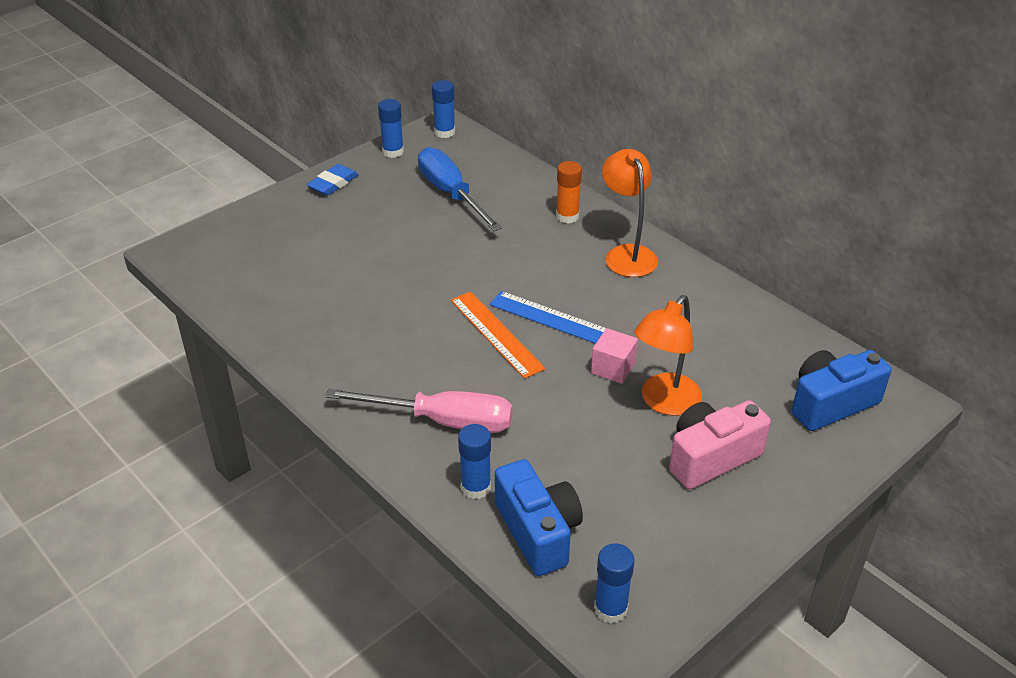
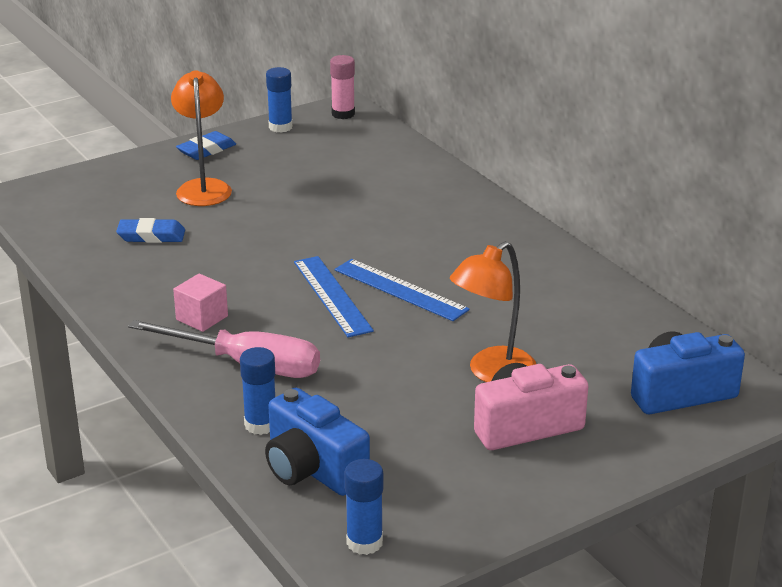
camera: 10 degrees right, 10 degrees down
blue screwdriver [418,147,502,231] -> none
blue glue stick [432,80,455,138] -> pink glue stick [330,55,355,119]
orange ruler [451,291,545,379] -> blue ruler [294,256,374,337]
blue camera [495,459,583,576] -> blue camera turned 150 degrees clockwise [265,388,370,496]
orange glue stick [556,161,582,223] -> none
pink cube [591,328,638,384] -> pink cube moved to [173,274,228,332]
orange lamp [602,149,658,277] -> orange lamp moved to [171,70,232,206]
none -> blue eraser [116,218,185,243]

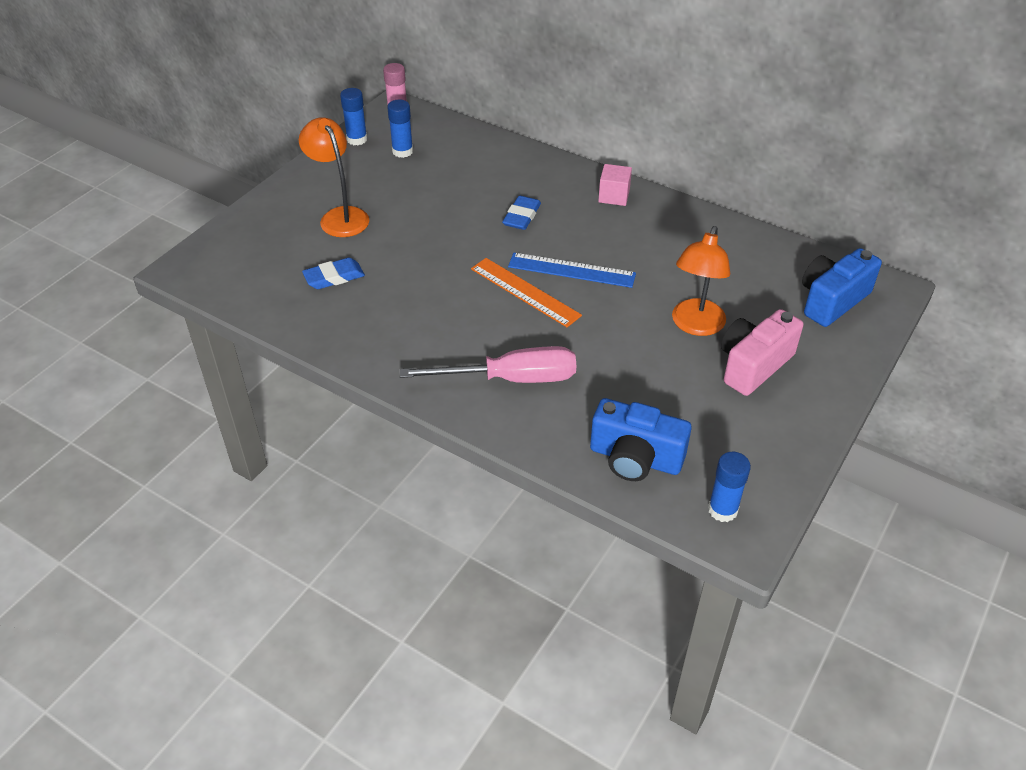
camera: 25 degrees left, 15 degrees up
pink cube [173,274,228,332] -> pink cube moved to [598,164,632,206]
blue eraser [176,131,236,160] -> blue eraser moved to [502,196,541,230]
blue glue stick [240,347,275,435] -> blue glue stick moved to [387,100,413,158]
blue ruler [294,256,374,337] -> orange ruler [471,258,582,327]

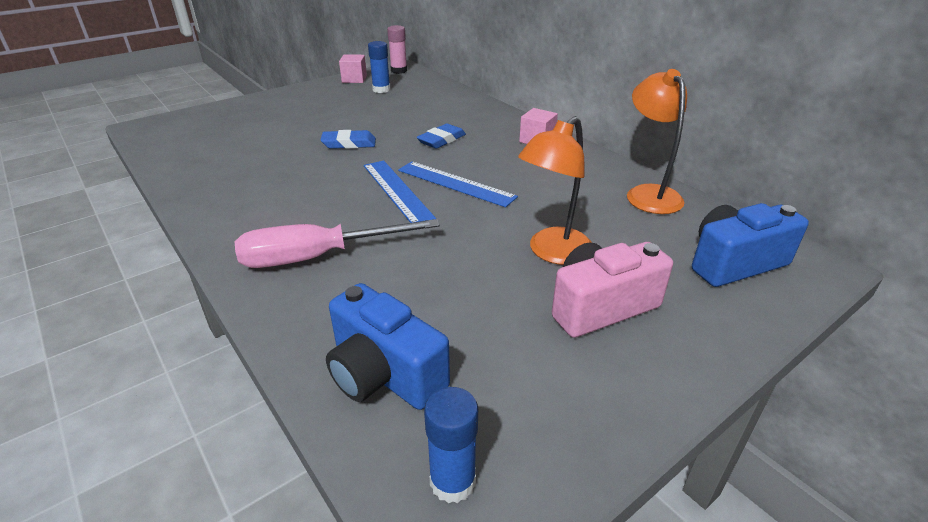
camera: 20 degrees right, 10 degrees down
orange lamp [299,117,369,237] -> orange lamp moved to [627,69,687,214]
blue eraser [302,258,365,289] -> blue eraser moved to [321,130,376,149]
blue glue stick [340,88,368,145] -> pink cube [339,54,367,83]
pink screwdriver [400,346,576,383] -> pink screwdriver turned 150 degrees clockwise [235,219,440,268]
orange ruler [471,258,582,327] -> blue ruler [364,160,436,223]

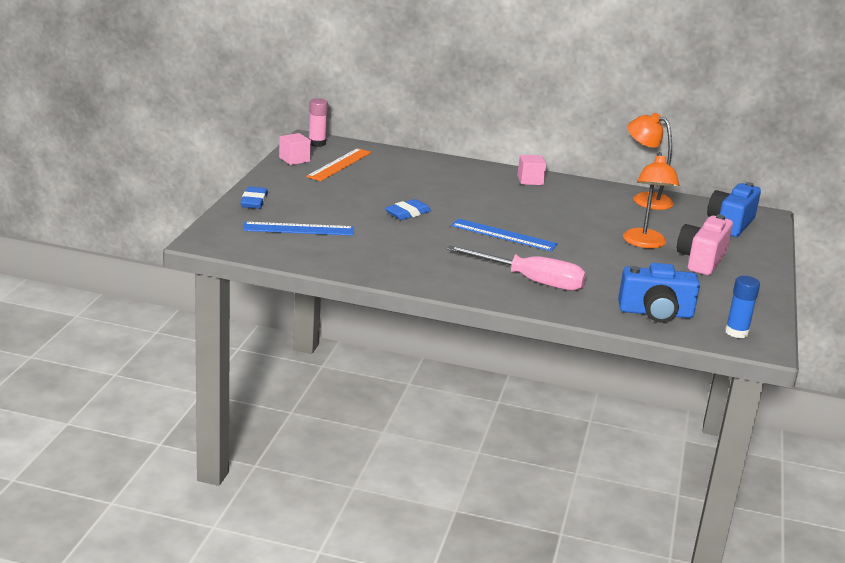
camera: 40 degrees left, 10 degrees down
pink screwdriver [235,219,440,268] -> pink screwdriver turned 105 degrees counterclockwise [447,245,586,291]
blue glue stick [368,41,391,93] -> orange ruler [306,148,371,181]
blue ruler [398,161,518,207] -> blue ruler moved to [243,222,354,236]
blue eraser [417,123,466,149] -> blue eraser moved to [240,187,268,209]

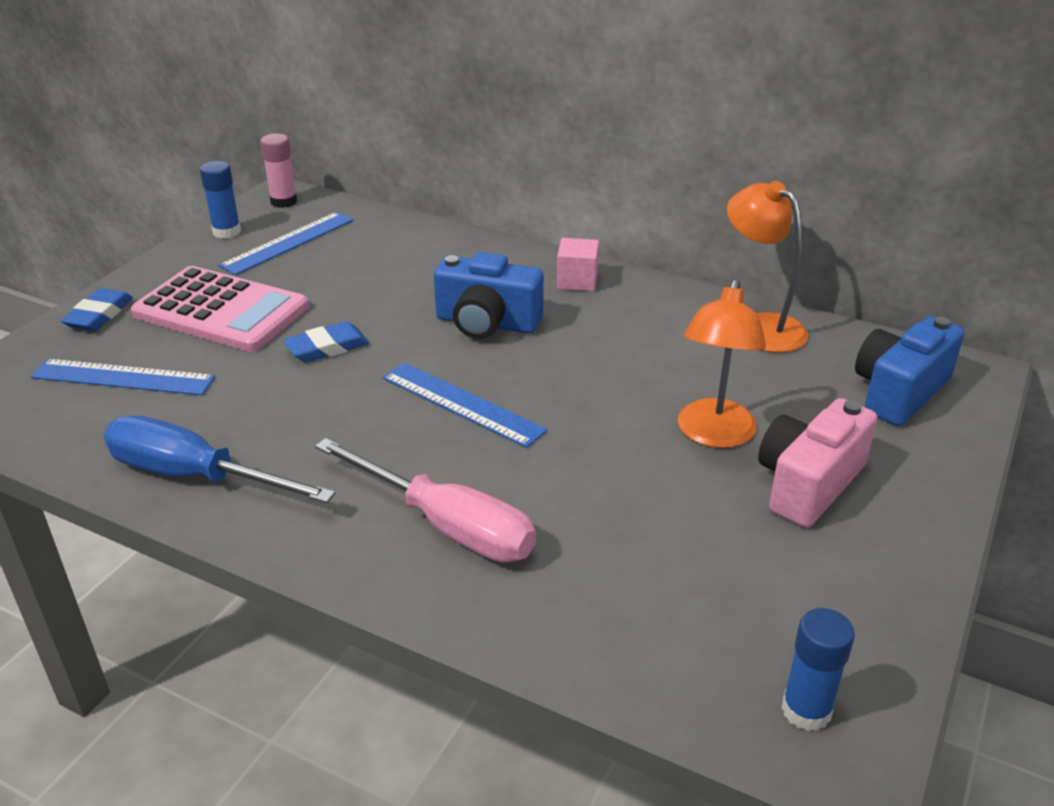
camera: 15 degrees right, 10 degrees up
pink cube [279,133,311,165] -> blue glue stick [200,161,241,238]
orange ruler [306,148,371,181] -> blue ruler [219,212,354,275]
blue camera [618,263,700,323] -> blue camera moved to [434,252,544,339]
none -> blue screwdriver [104,415,335,503]
none -> pink calculator [131,266,309,352]

